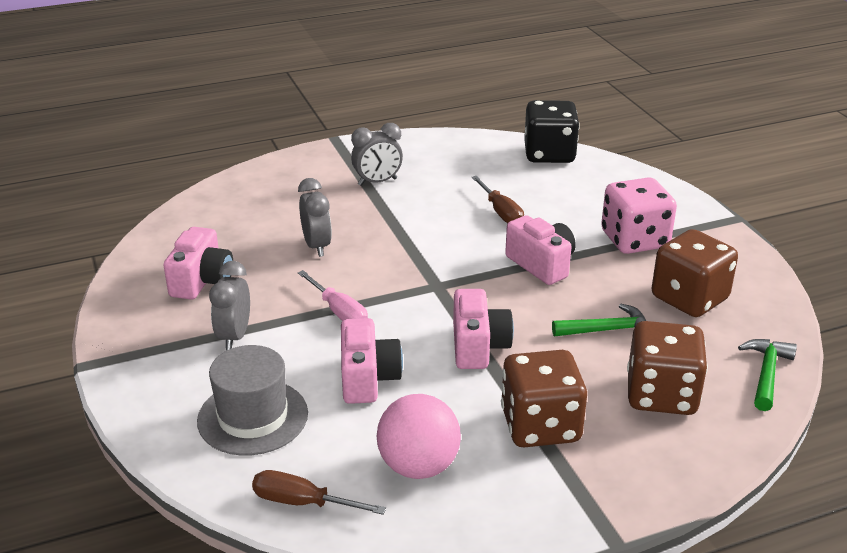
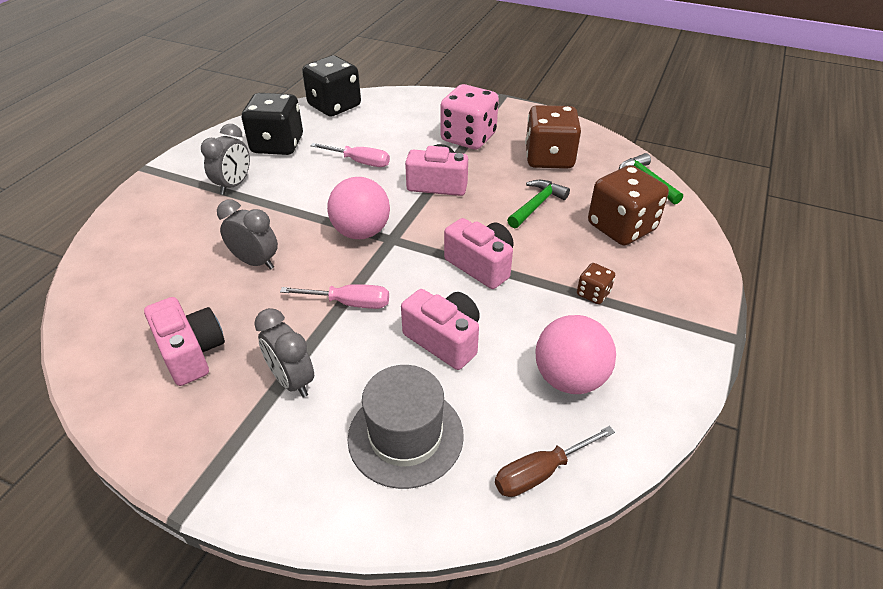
camera: 45 degrees left, 10 degrees up
brown screwdriver [471,176,524,223] -> pink screwdriver [310,143,390,167]
brown dice [501,350,587,447] -> brown dice [577,263,615,304], size x0.46
none -> black dice [242,93,303,155]
none -> pink ball [327,177,390,239]

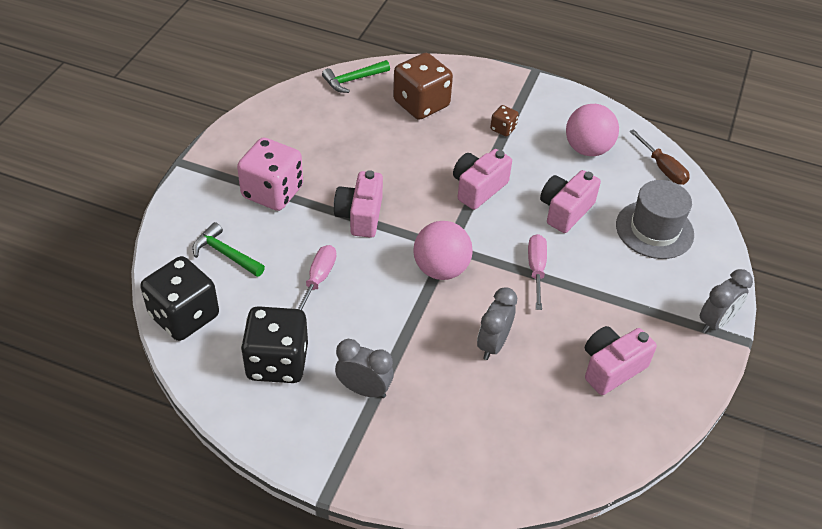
camera: 95 degrees left, 5 degrees up
grey clock [254,308,314,398] -> grey clock moved to [700,269,753,333]
green hammer [507,180,570,228] -> green hammer moved to [192,222,265,277]
brown dice [525,105,581,169] -> none

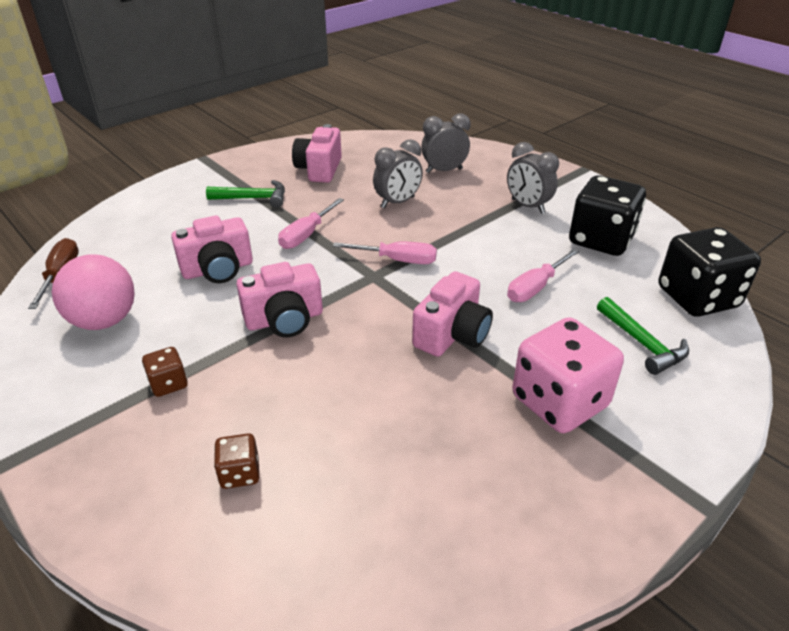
camera: 150 degrees left, 10 degrees down
green hammer [322,60,390,93] -> green hammer moved to [206,180,285,208]
brown dice [393,53,453,120] -> brown dice [214,433,259,489], size x0.46
pink ball [413,221,473,280] -> pink screwdriver [333,241,437,264]
pink camera [585,326,657,395] -> pink camera turned 105 degrees clockwise [292,124,342,183]
grey hat [616,180,694,259] -> none
grey clock [700,269,753,333] -> grey clock moved to [421,113,471,173]

